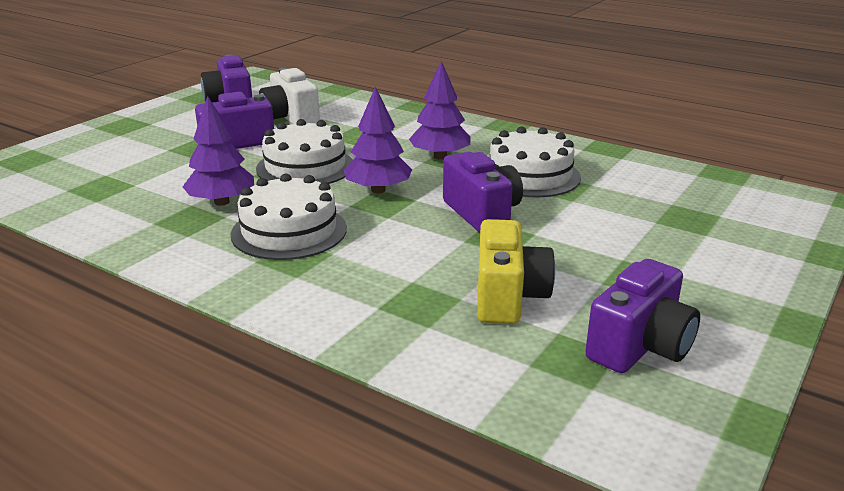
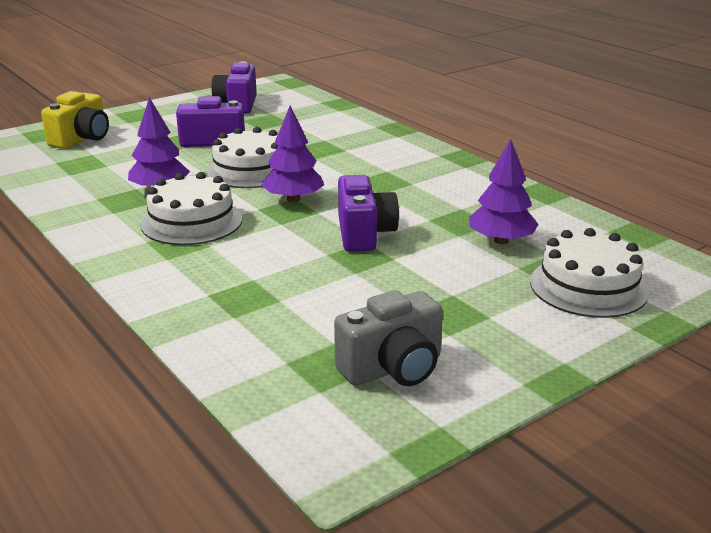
camera: 20 degrees right, 0 degrees up
white camera [259,68,320,124] -> none
purple tree [409,61,471,159] -> purple tree moved to [469,139,539,244]
yellow camera [477,219,555,324] -> yellow camera moved to [41,91,109,149]
white cake [490,126,581,197] -> white cake moved to [530,228,649,318]
purple camera [585,259,700,373] -> grey camera [334,290,443,386]

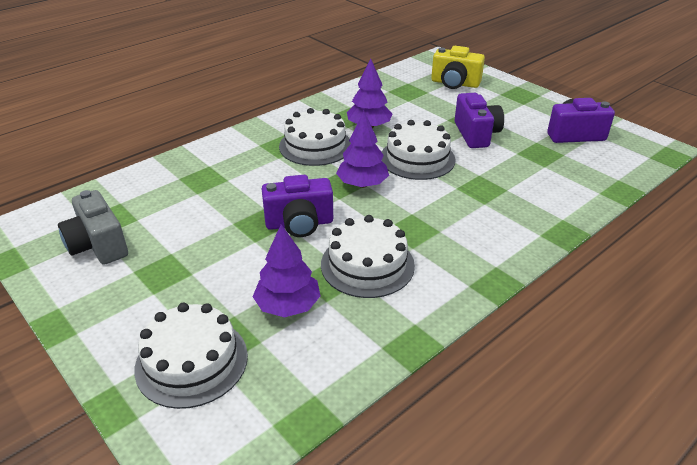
camera: 85 degrees right, 10 degrees up
none -> white cake [321,215,415,298]

